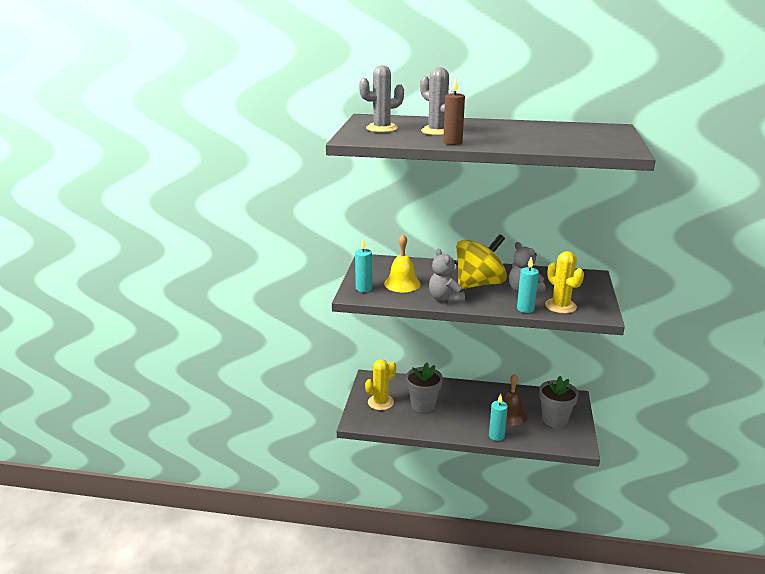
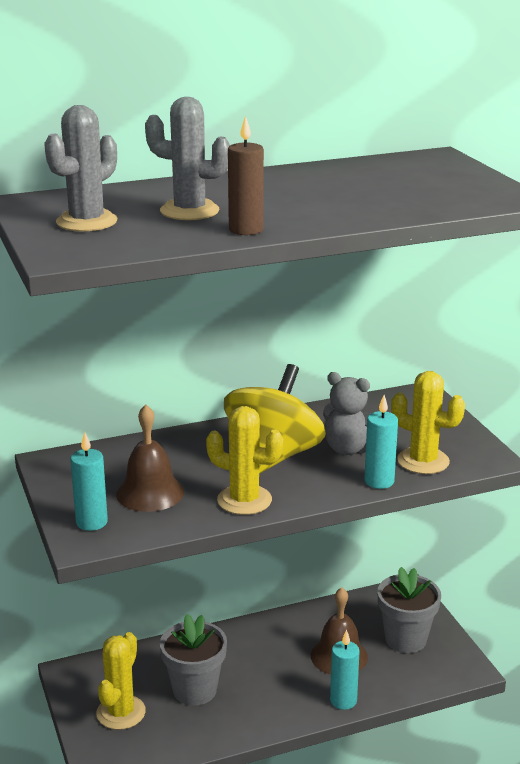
camera: 30 degrees left, 0 degrees up
yellow bell [384,234,421,292] -> brown bell [116,405,184,512]
grey teddy bear [429,249,465,303] -> yellow cactus [206,406,283,515]

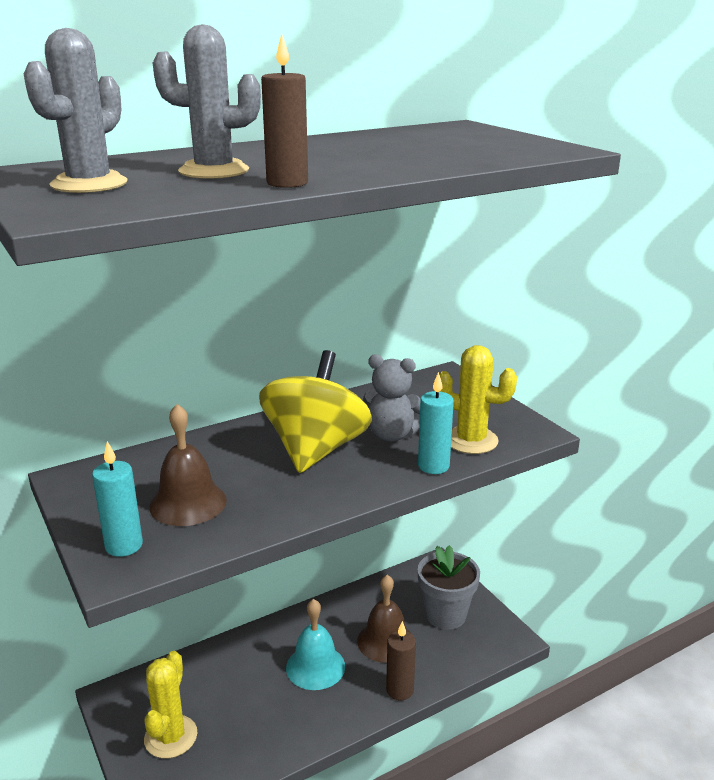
camera: 10 degrees left, 0 degrees up
grey flower pot [160,614,227,706] -> none
yellow cactus [206,406,283,515] -> none
turquoise candle [330,630,360,710] -> brown candle [386,621,416,700]
none -> turquoise bell [286,599,345,690]

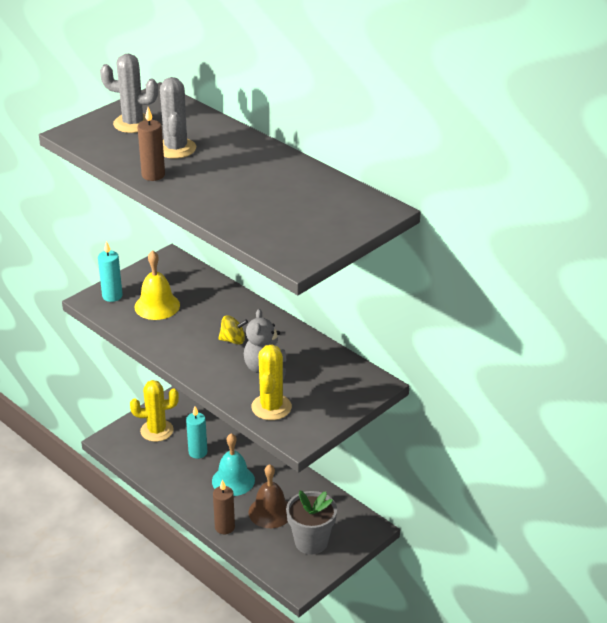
camera: 75 degrees right, 10 degrees up
brown bell [150,404,227,526] -> yellow bell [135,250,180,320]
yellow spinning top [259,350,372,473] -> yellow spinning top [218,316,248,344], size x0.42
turquoise candle [418,372,454,474] -> turquoise candle moved to [186,406,207,459]

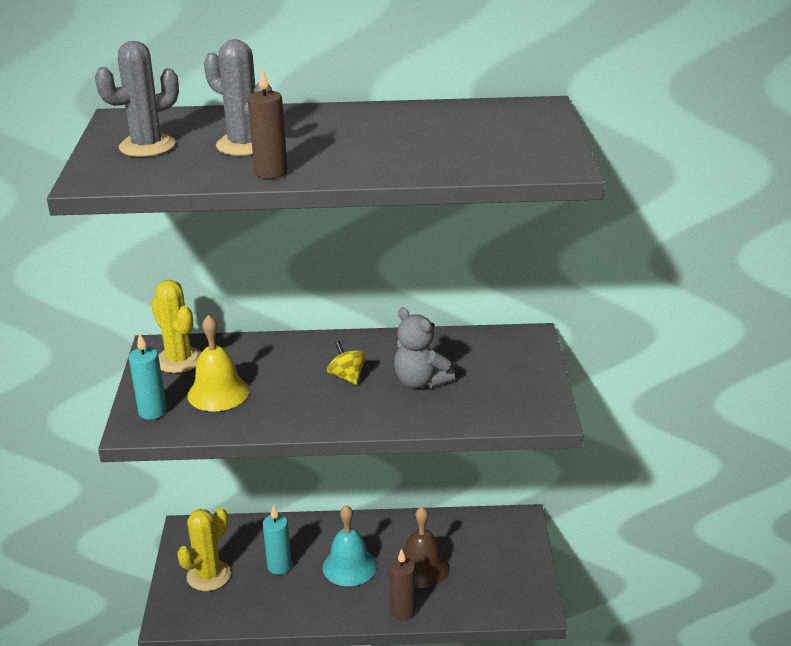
camera: 45 degrees left, 5 degrees down
yellow spinning top [218,316,248,344] -> yellow spinning top turned 75 degrees counterclockwise [327,341,366,385]
yellow cactus [251,344,292,420] -> yellow cactus moved to [151,280,202,373]
grey flower pot [286,490,337,555] -> none

